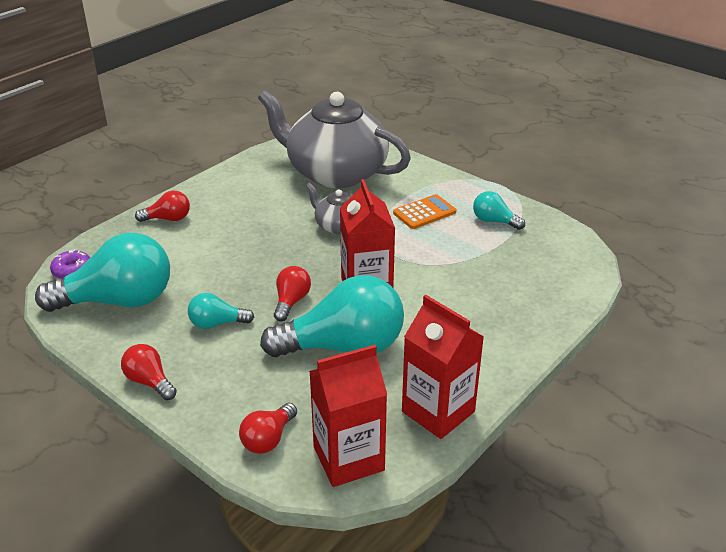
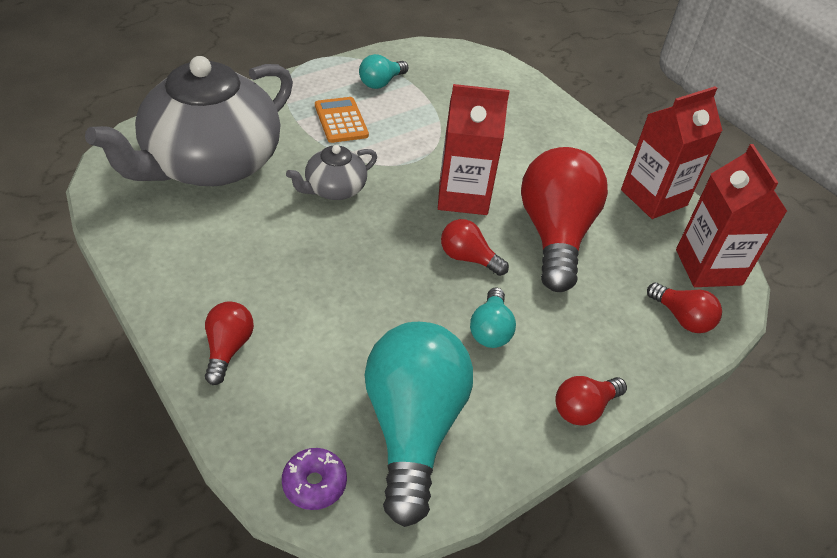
camera: 80 degrees left, 10 degrees up
turquoise light bulb [260,275,404,357] -> red light bulb [521,147,608,292]

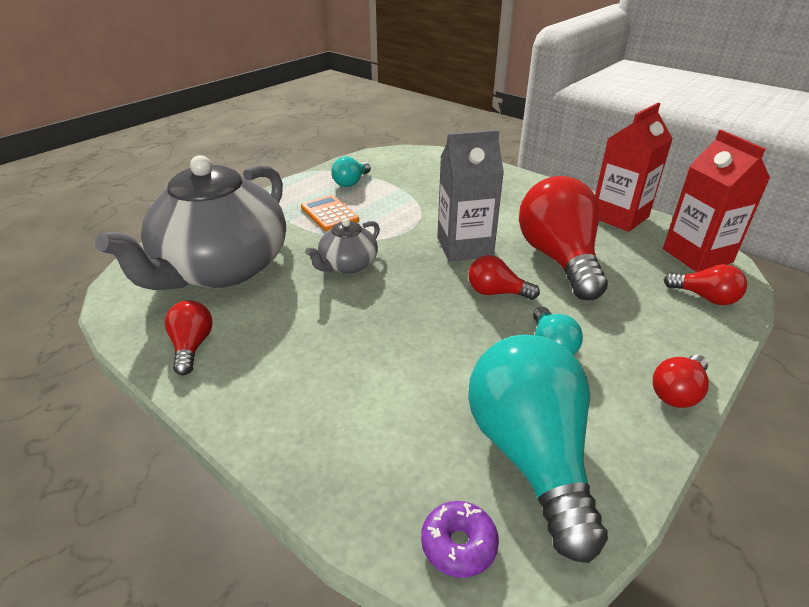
camera: 10 degrees left, 10 degrees down
red light bulb [205,301,254,385] -> red light bulb moved to [165,300,213,375]
red carton [438,84,509,215] -> grey carton [437,130,504,262]

